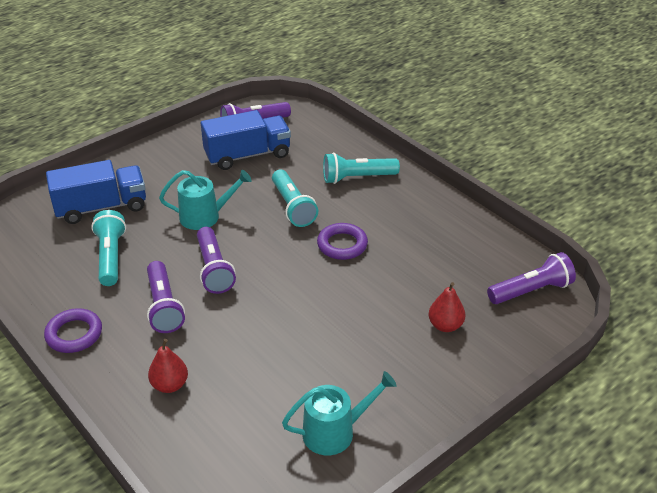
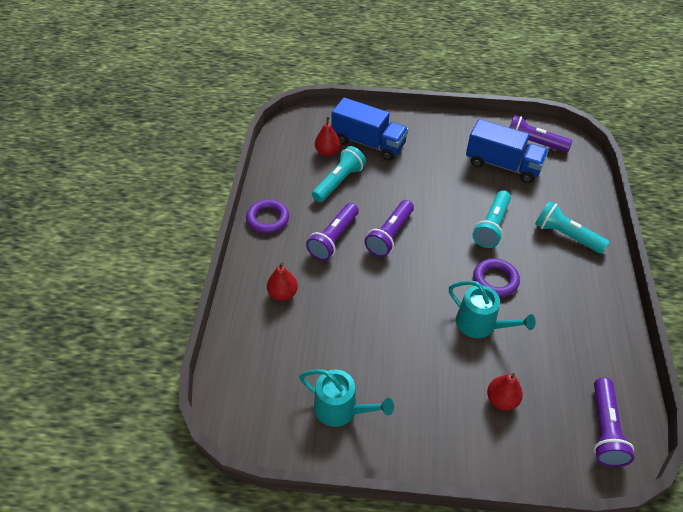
camera: 45 degrees right, 10 degrees up
turquoise watering can [159,170,252,230] -> turquoise watering can moved to [449,281,536,338]
purple flashlight [487,252,576,304] -> purple flashlight turned 75 degrees clockwise [594,378,634,467]
none -> red pear [315,117,340,156]

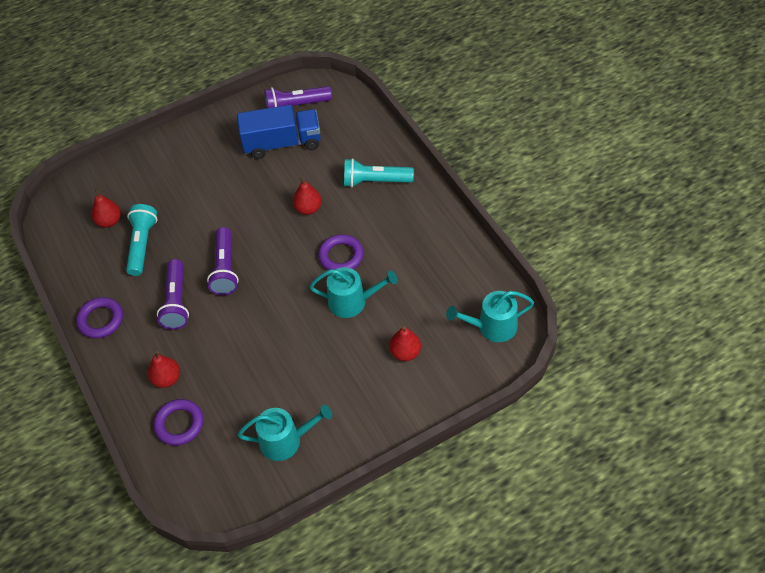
camera: 30 degrees left, 5 degrees up
blue truck [332,97,408,161] -> none
turquoise flashlight [472,190,511,248] -> red pear [293,177,322,215]
purple flashlight [594,378,634,467] -> turquoise watering can [446,291,534,342]
none -> purple ring [153,399,203,446]

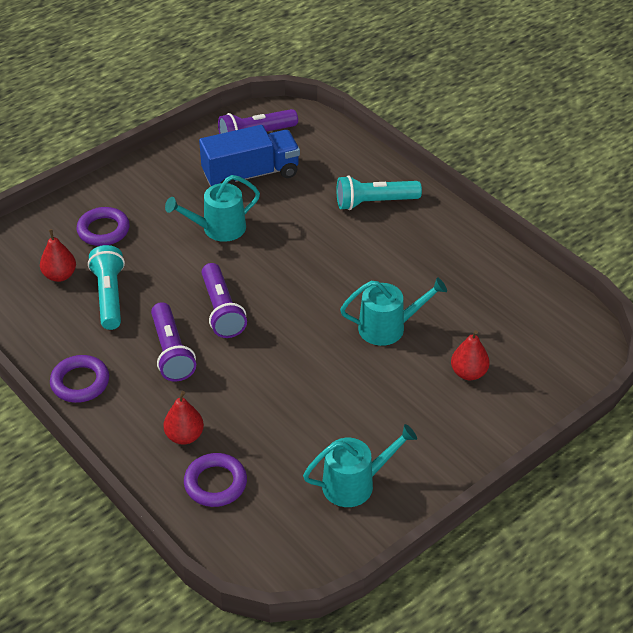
camera: 15 degrees left, 10 degrees down
red pear [293,177,322,215] -> none
purple ring [318,234,364,270] -> purple ring moved to [76,207,130,246]
turquoise watering can [446,291,534,342] -> turquoise watering can moved to [165,175,260,242]

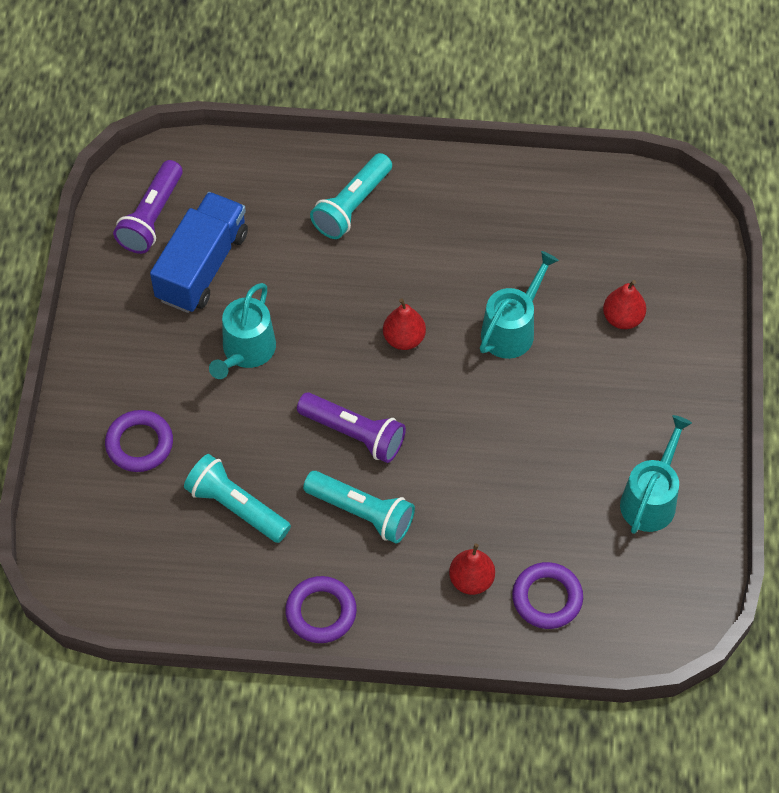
camera: 45 degrees left, 15 degrees up
red pear [40,229,76,282] -> red pear moved to [383,298,426,350]
purple flashlight [151,302,196,381] -> turquoise flashlight [303,471,415,543]

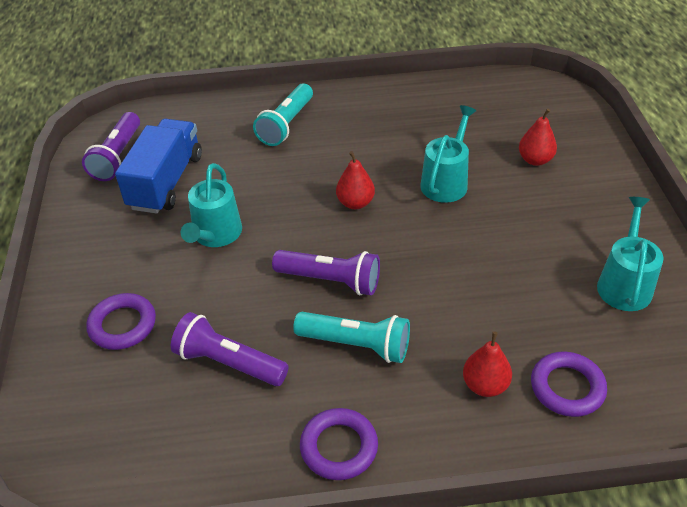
camera: 10 degrees left, 15 degrees down
turquoise flashlight [184,454,291,543] -> purple flashlight [171,312,289,386]

